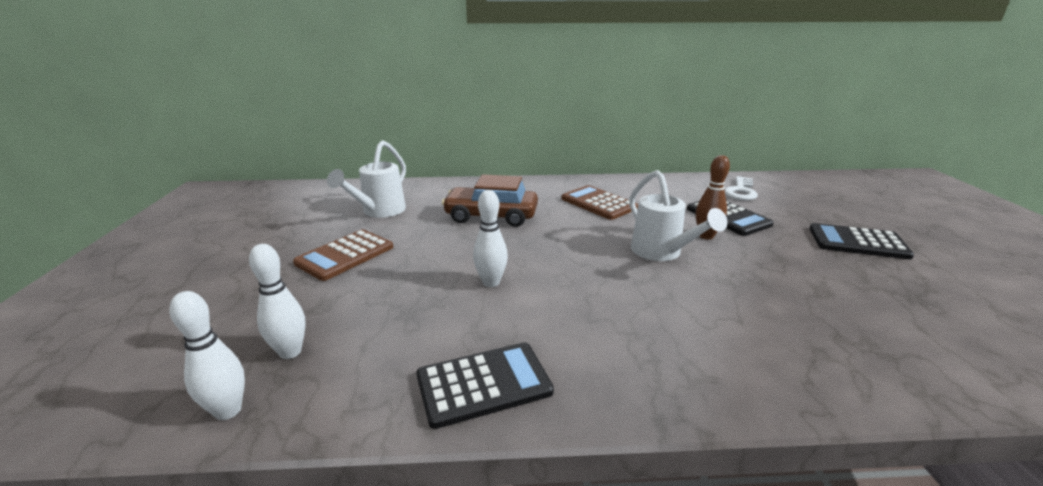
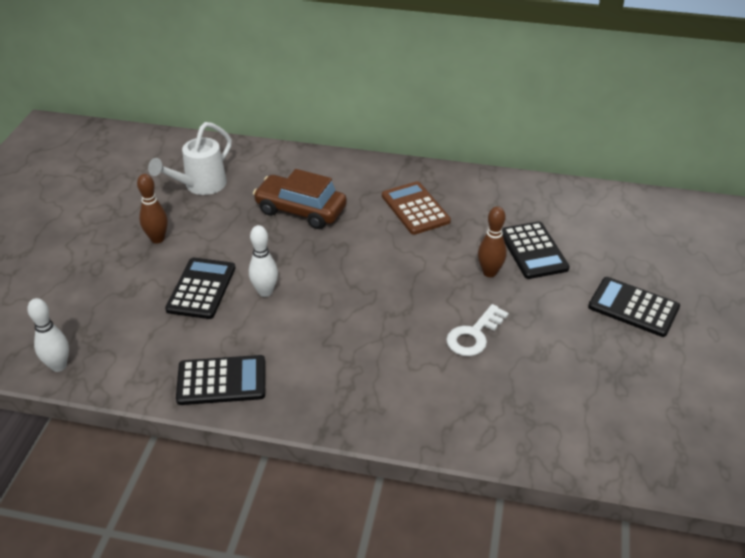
camera: 15 degrees right, 15 degrees up
white bowling pin [249,244,306,359] -> none
brown calculator [293,229,393,281] -> brown bowling pin [137,174,168,243]
white watering can [629,170,727,261] -> none
white key [724,176,758,200] -> white key moved to [446,304,509,356]
none -> black calculator [165,258,235,319]

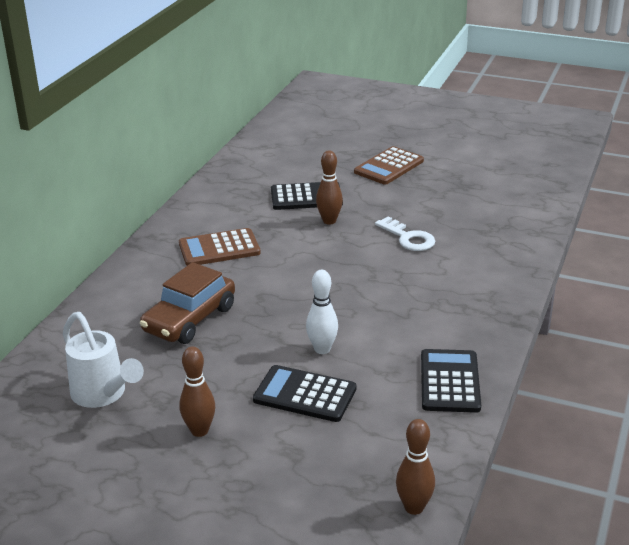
camera: 80 degrees left, 10 degrees down
white bowling pin [27,298,69,372] -> brown bowling pin [396,419,435,515]
black calculator [588,277,680,337] -> brown calculator [354,146,424,185]

